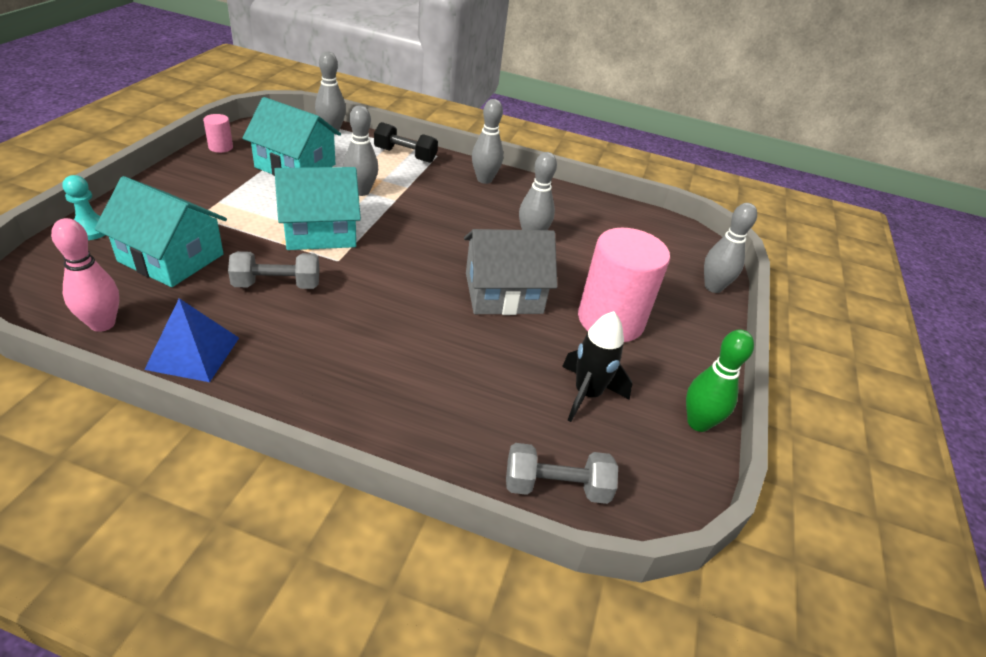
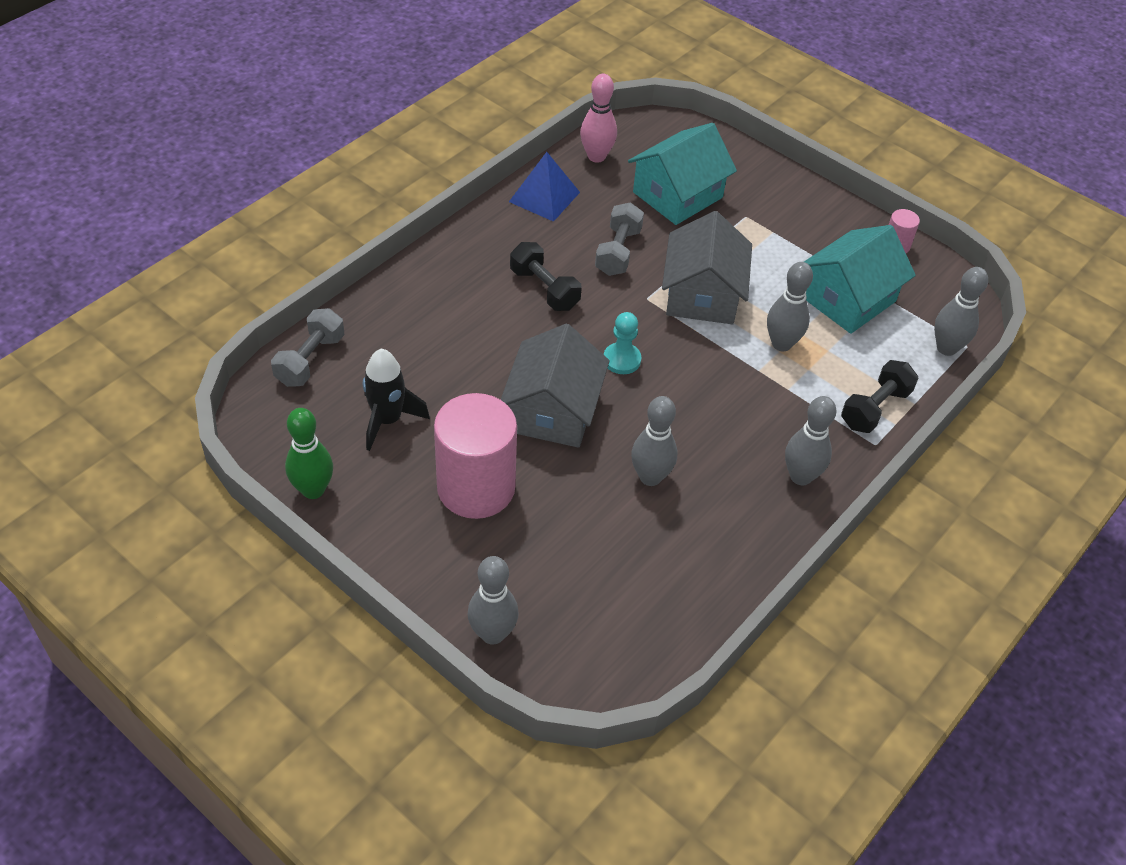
camera: 115 degrees right, 10 degrees up
turquoise pawn [62,175,105,240] -> turquoise pawn moved to [604,312,641,374]
turquoise house [274,167,361,250] -> grey house [662,211,752,324]
none -> black dumbbell [510,242,582,311]

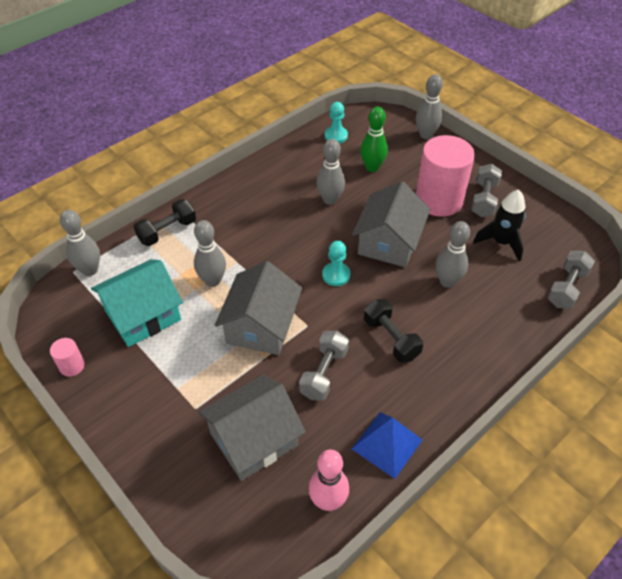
camera: 170 degrees left, 0 degrees up
green bowling pin [285,408,333,499] -> green bowling pin moved to [360,107,388,172]
turquoise house [628,123,737,225] -> grey house [198,375,306,481]
grey bowling pin [785,396,836,485] -> grey bowling pin moved to [436,221,470,288]
none -> turquoise pawn [325,102,348,143]
none -> grey dumbbell [471,164,502,217]

